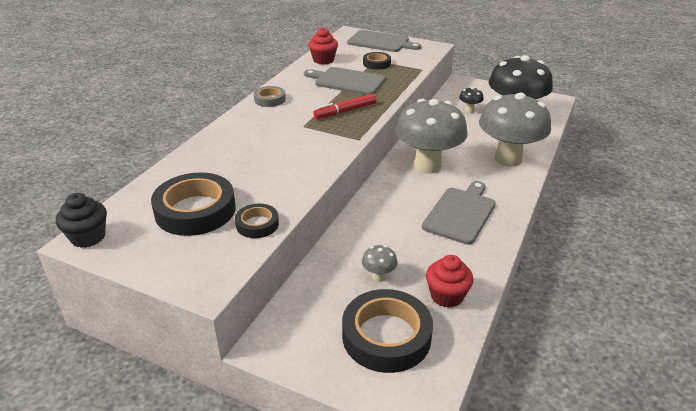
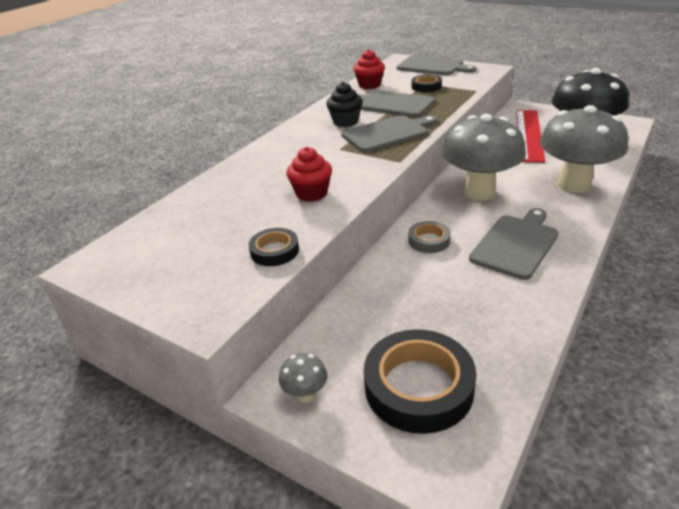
camera: 10 degrees right, 0 degrees up
black cupcake [56,193,107,248] -> black cupcake moved to [326,82,363,127]
black tape [151,172,236,236] -> none
grey tape [254,86,286,107] -> grey tape moved to [408,221,451,253]
red marker [313,94,377,119] -> grey cutting board [342,115,437,152]
grey mushroom [362,245,398,282] -> grey mushroom moved to [279,353,328,403]
red cupcake [426,255,474,308] -> red cupcake moved to [286,147,332,202]
black mushroom [459,87,484,113] -> red ruler [516,110,545,163]

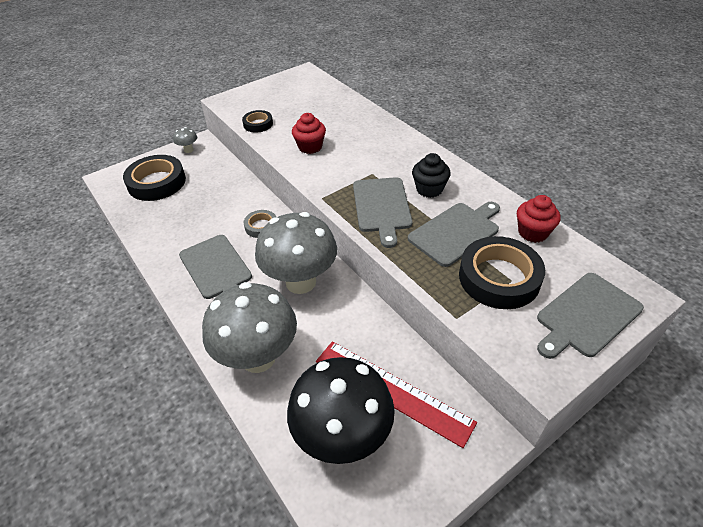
camera: 110 degrees right, 10 degrees up
black tape [412,75,442,92] -> black tape [459,236,545,309], size x1.91

